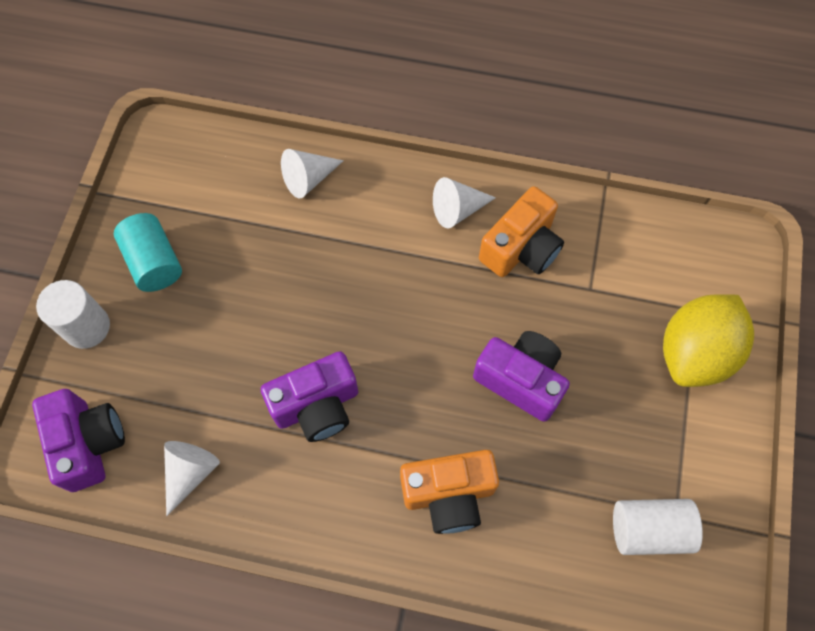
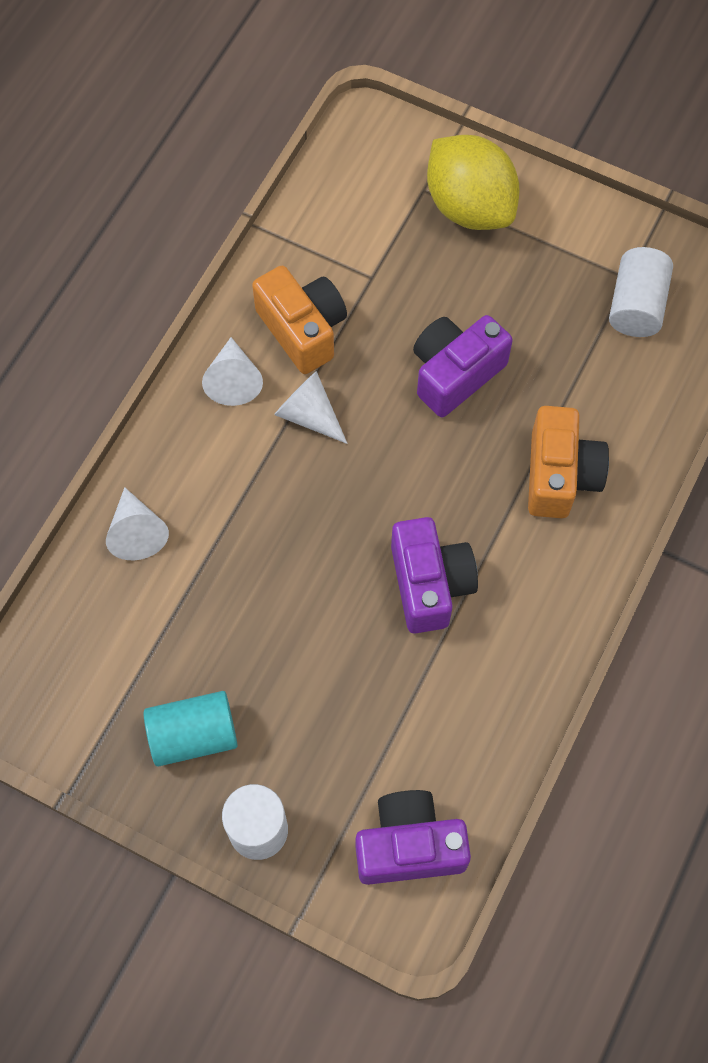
camera: 75 degrees left, 0 degrees up
white cone [164,441,220,516] -> white cone moved to [274,371,348,444]

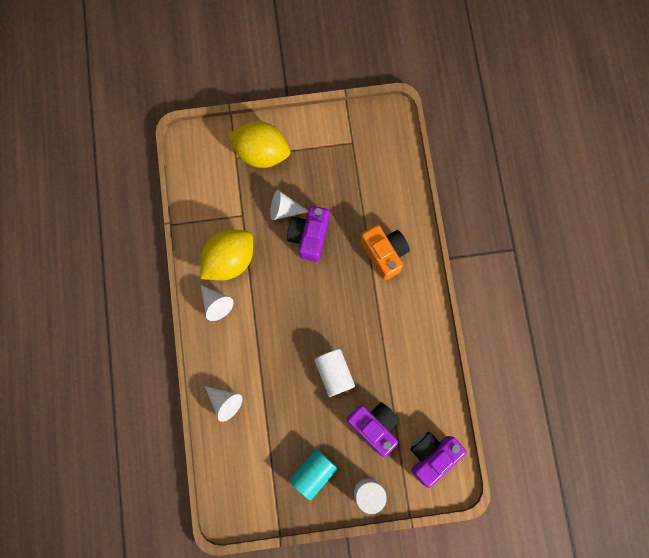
camera: 35 degrees left, 10 degrees up
orange camera [252,266,347,374] -> yellow lemon [200,230,253,281]
white cone [274,371,348,444] -> white cone moved to [270,190,308,220]
purple camera [391,517,478,634] -> purple camera moved to [346,402,400,457]
white cylinder [609,247,673,337] -> white cylinder moved to [315,349,355,397]

